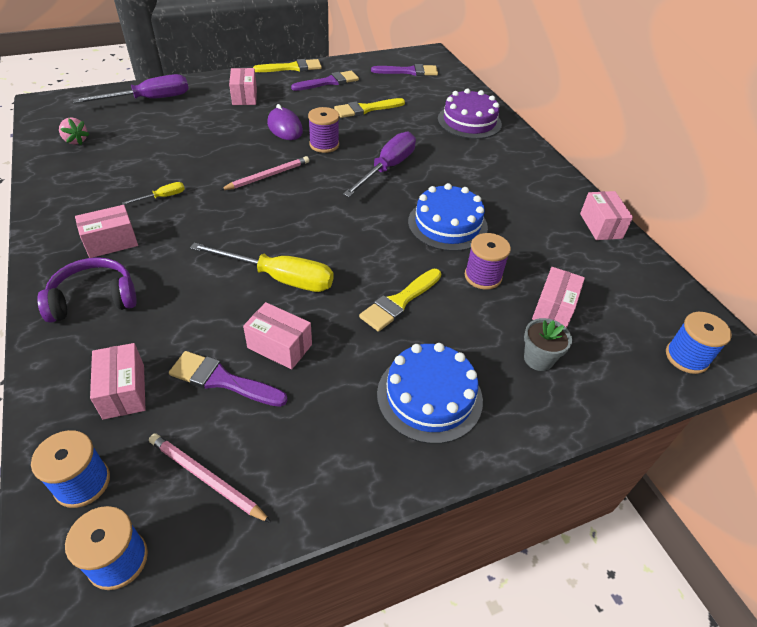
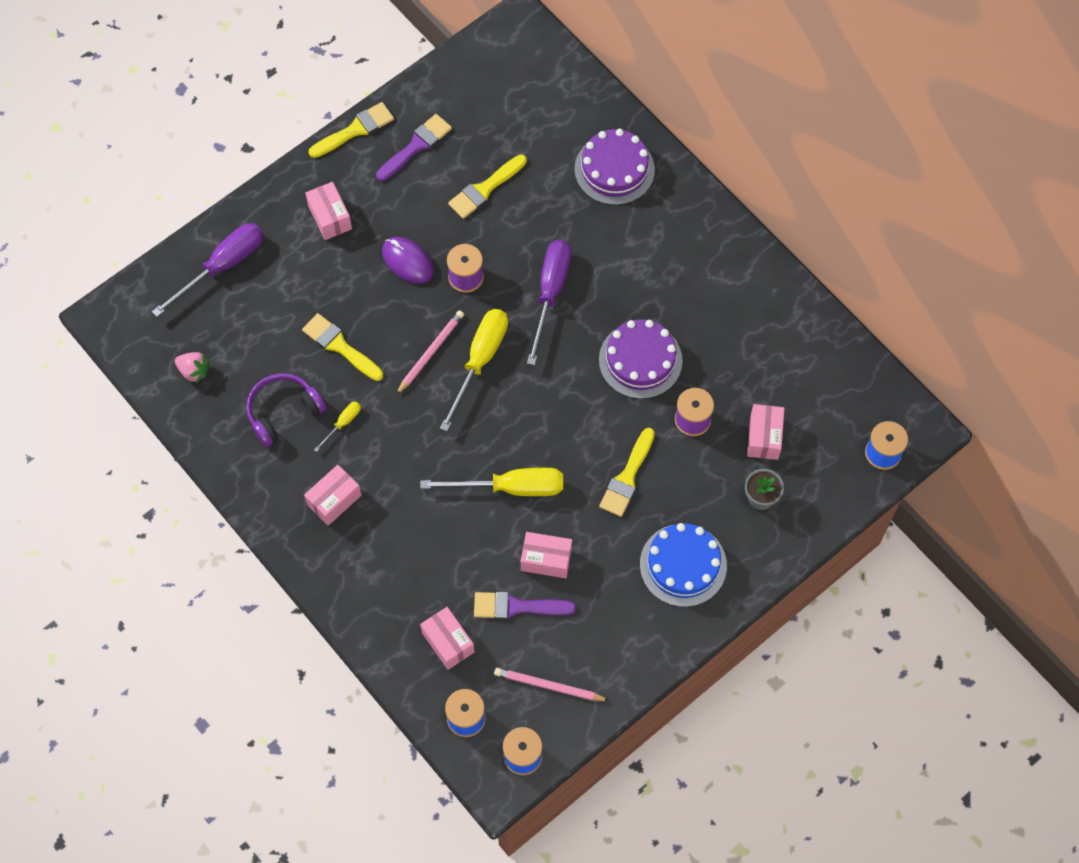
camera: 15 degrees left, 20 degrees up
purple headphones [37,257,137,323] -> purple headphones moved to [246,373,326,447]
purple brush [371,64,438,76] -> none
blue cake [408,183,488,251] -> purple cake [599,319,683,399]
pink box [580,191,633,240] -> none
none -> yellow brush [302,313,383,381]
none -> yellow screwdriver [440,309,508,431]

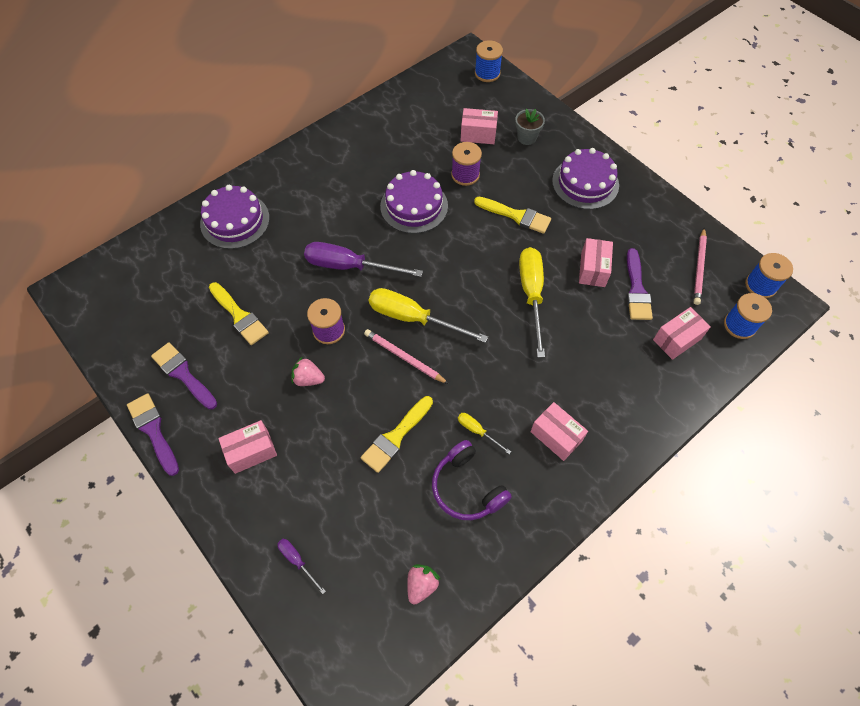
camera: 90 degrees left, 5 degrees down
purple screwdriver [152,223,263,317] -> purple screwdriver [277,539,326,594], size x0.46
yellow brush [309,102,394,158] -> purple brush [127,393,179,476]
purple mouse [382,237,434,284] -> pink strawberry [291,357,325,386]
blue cake [640,523,727,607] -> purple cake [552,148,619,210]

